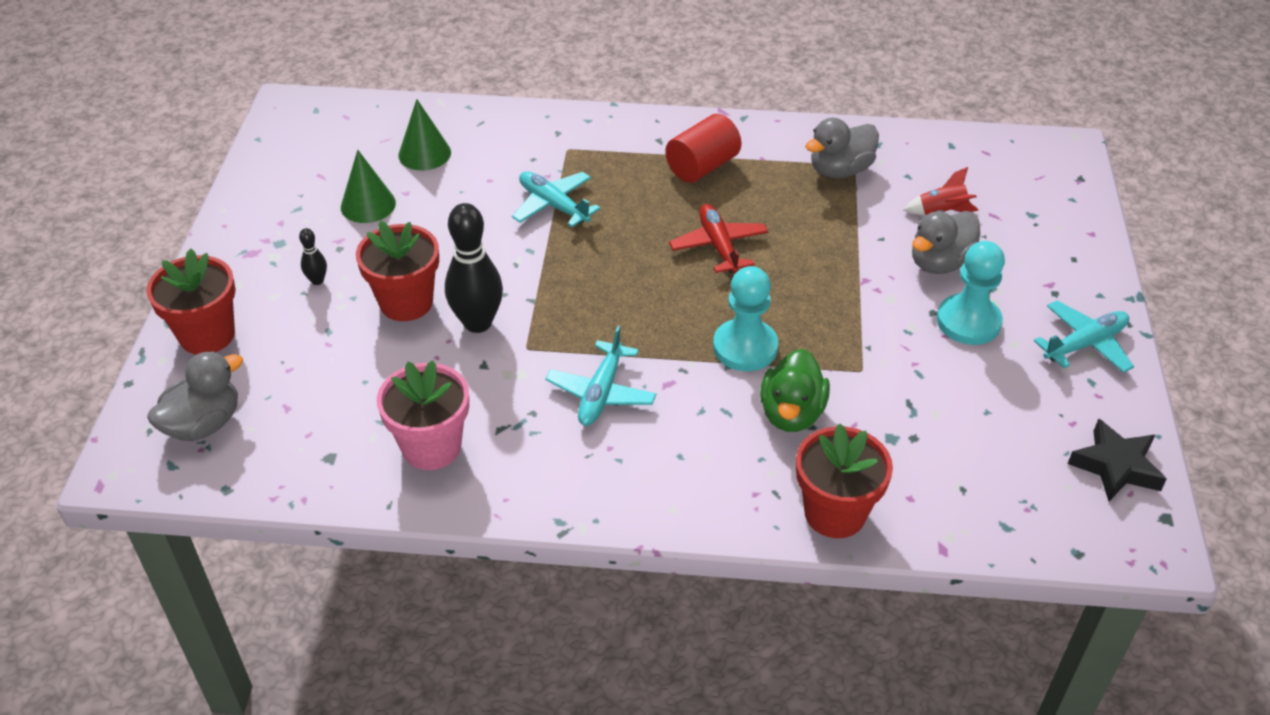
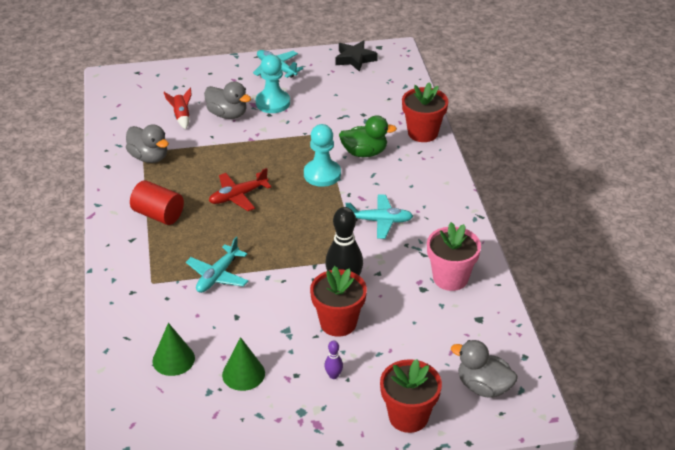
camera: 105 degrees left, 5 degrees down
black bowling pin [299,228,327,285] -> purple bowling pin [324,340,343,379]

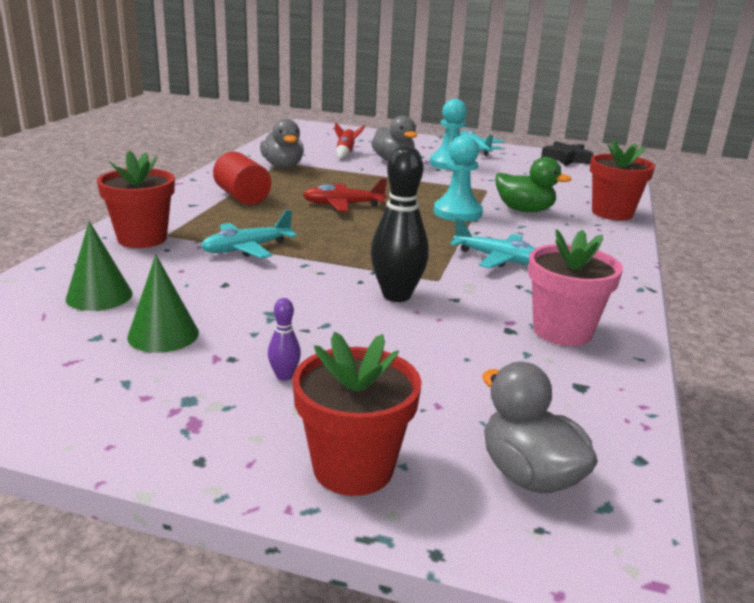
camera: 25 degrees right, 15 degrees down
red flower pot [310,266,367,337] -> red flower pot moved to [97,150,175,248]

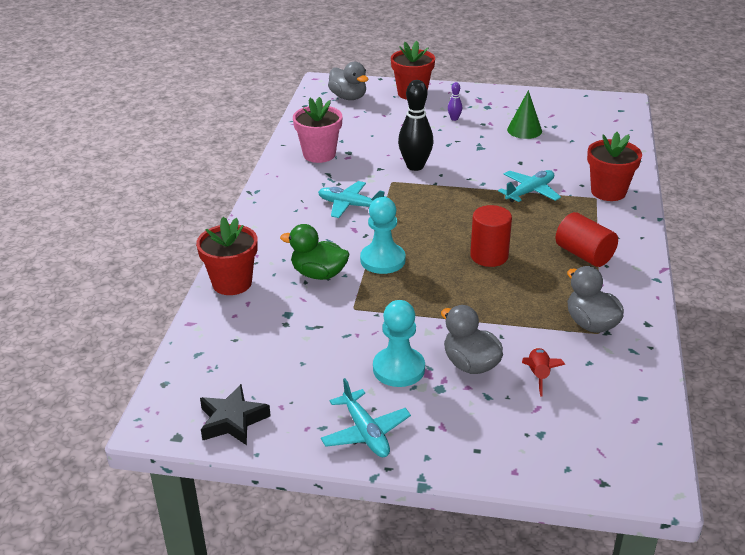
camera: 175 degrees right, 10 degrees up
green cone [65,221,133,311] -> none
red plane [303,179,387,211] -> red cylinder [470,205,512,267]

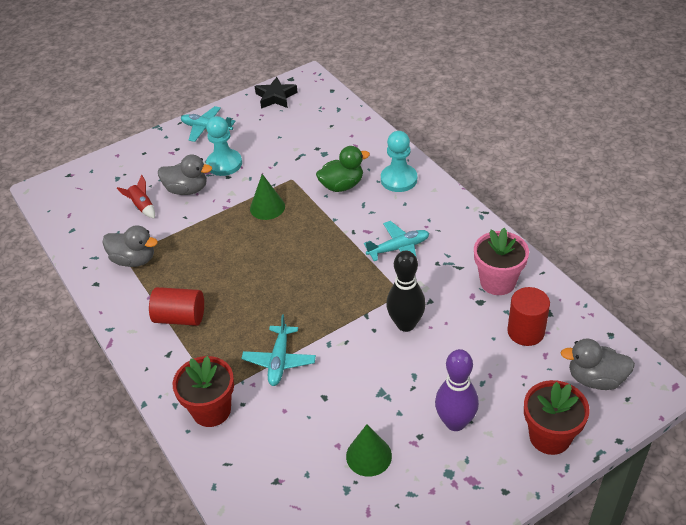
camera: 140 degrees right, 10 degrees up
red flower pot [196,217,258,295] -> none
turquoise pawn [360,197,406,274] -> turquoise pawn moved to [381,131,417,192]
purple bowling pin [448,82,462,121] -> purple bowling pin [435,349,479,431], size x2.17
red cylinder [470,205,512,267] -> red cylinder moved to [507,287,550,346]
none -> green cone [250,174,285,220]

